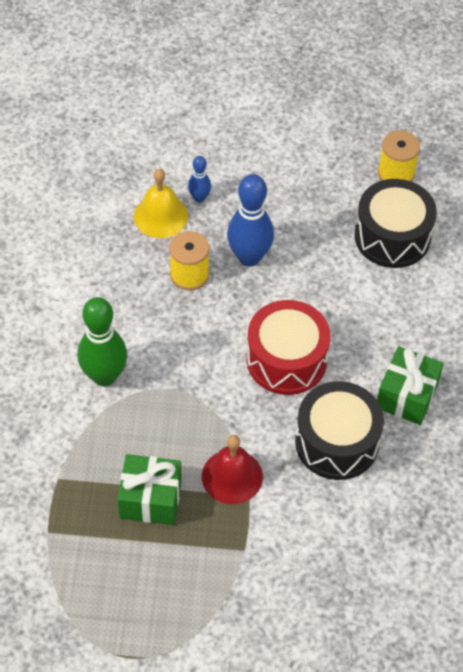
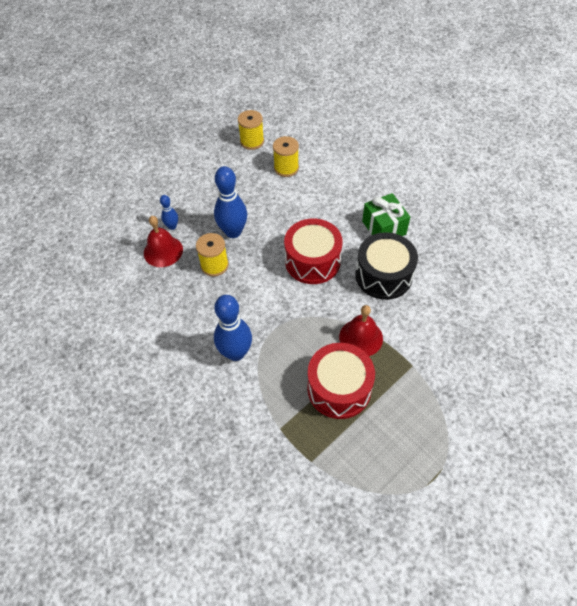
camera: 45 degrees left, 0 degrees up
green bowling pin [78,297,127,387] -> blue bowling pin [214,295,252,361]
green gift [118,454,182,525] -> red drum [307,343,375,419]
yellow bell [134,169,188,238] -> red bell [144,216,183,267]
black drum [355,179,437,268] -> yellow spool [273,136,299,177]

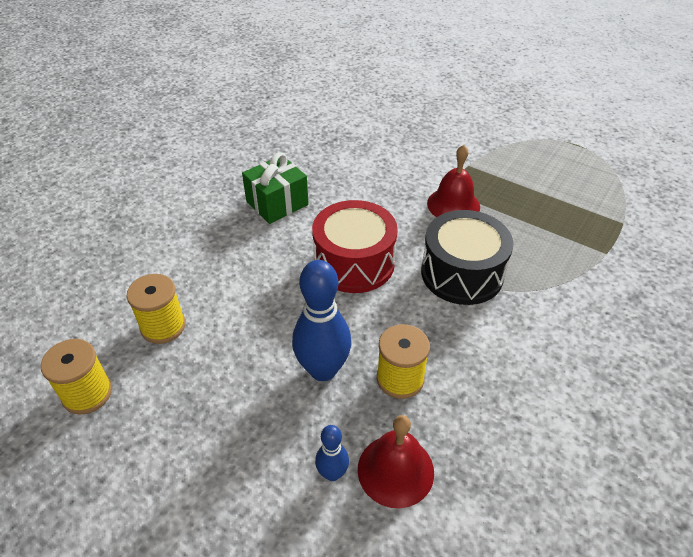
camera: 105 degrees left, 10 degrees down
blue bowling pin [214,295,252,361] -> none
red drum [307,343,375,419] -> none
black drum [355,232,418,300] -> black drum moved to [421,210,513,305]

